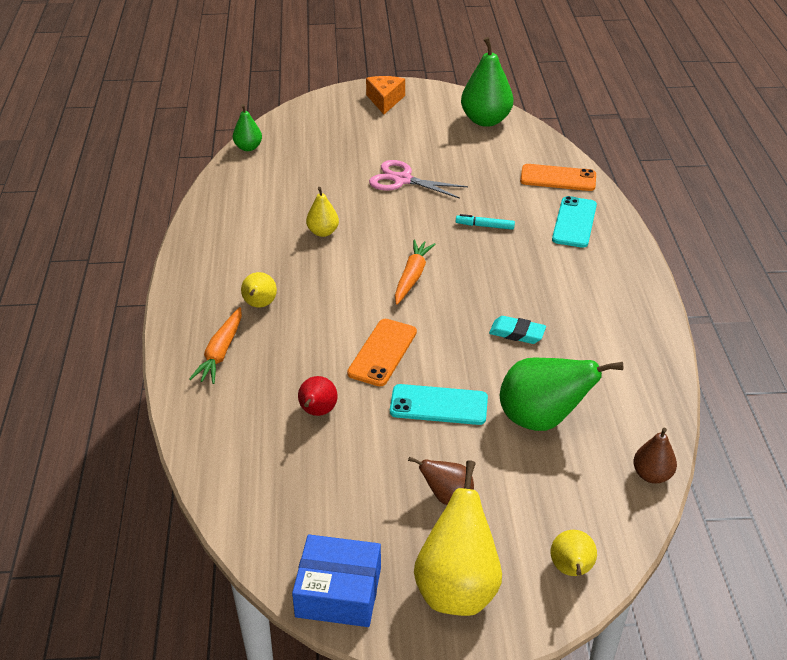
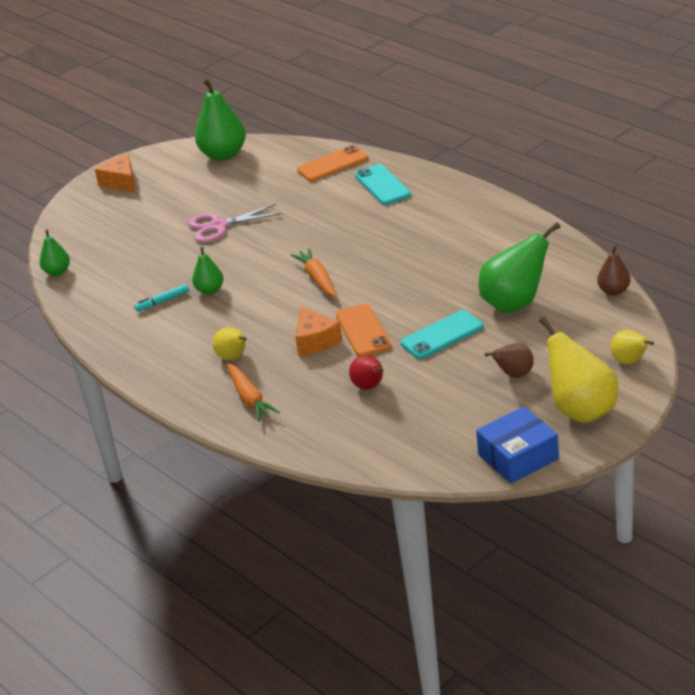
camera: 35 degrees left, 5 degrees down
yellow pear [306,187,339,237] -> green pear [192,247,223,295]
turquoise marker [456,214,515,230] -> turquoise marker moved to [135,284,189,312]
turquoise eraser [489,316,546,344] -> none
none -> orange cheese [296,307,342,356]

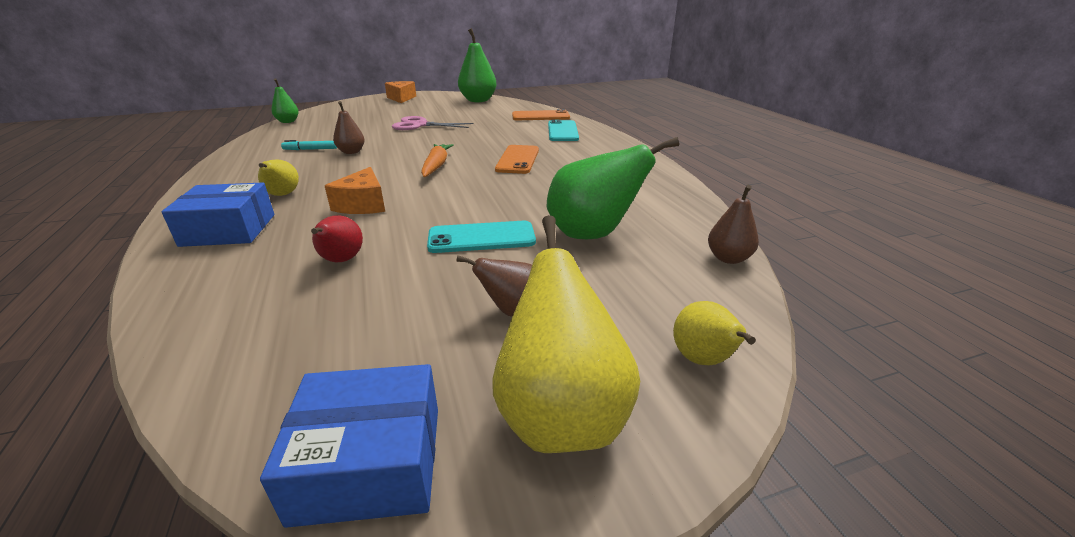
camera: 20 degrees right, 5 degrees down
green pear [192,247,223,295] -> brown pear [333,101,365,154]
orange carrot [227,363,280,422] -> blue box [162,182,274,247]
orange phone [336,304,392,357] -> orange phone moved to [495,145,539,174]

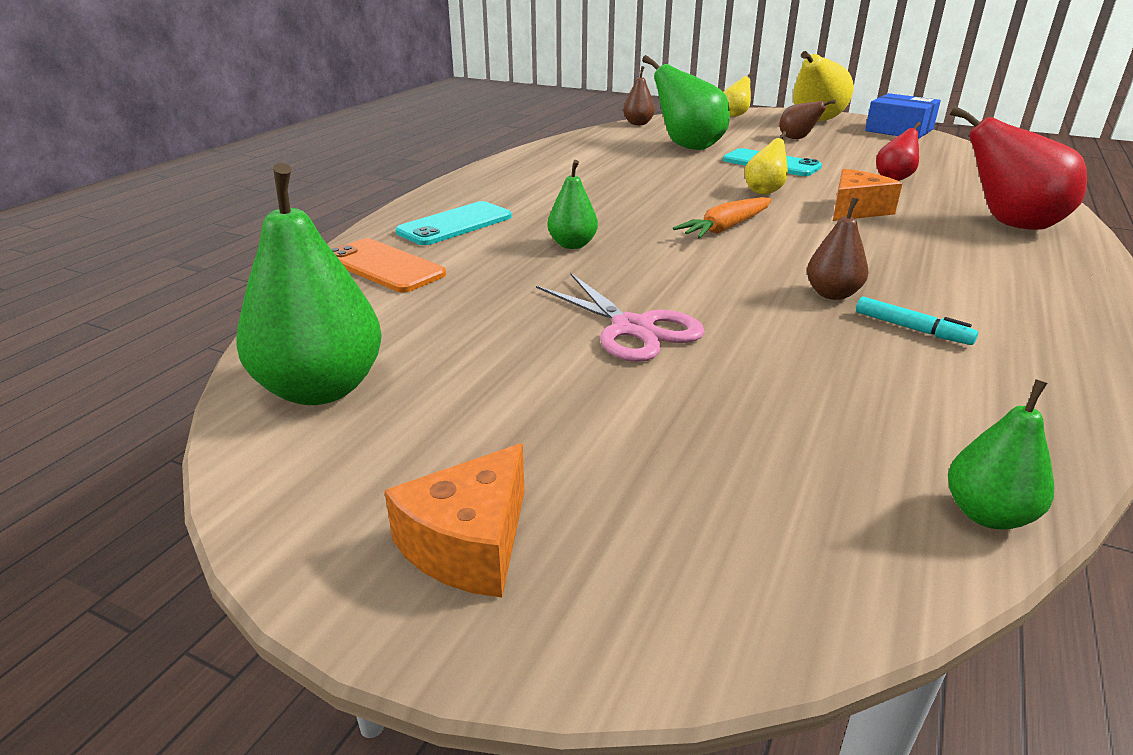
camera: 135 degrees left, 0 degrees up
blue box [162,182,274,247] -> red pear [950,106,1087,230]
yellow pear [258,159,299,196] -> yellow pear moved to [745,131,788,195]
orange phone [495,145,539,174] -> none
none -> green pear [548,160,598,249]

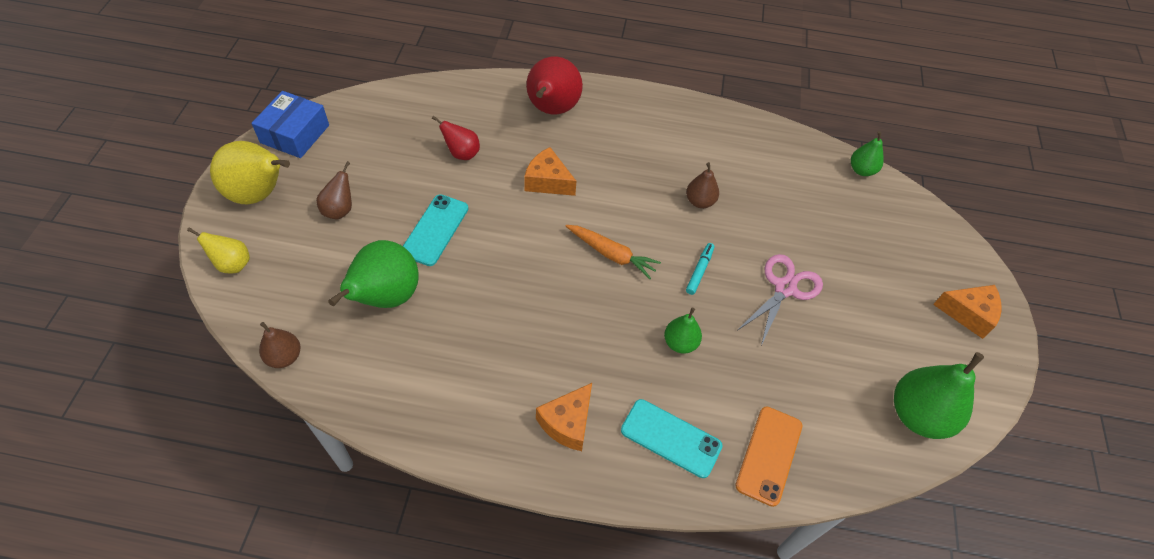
camera: 110 degrees left, 25 degrees up
yellow pear [745,131,788,195] -> none
turquoise marker [856,297,978,345] -> turquoise marker moved to [686,243,714,295]
none -> orange cheese [536,383,592,451]

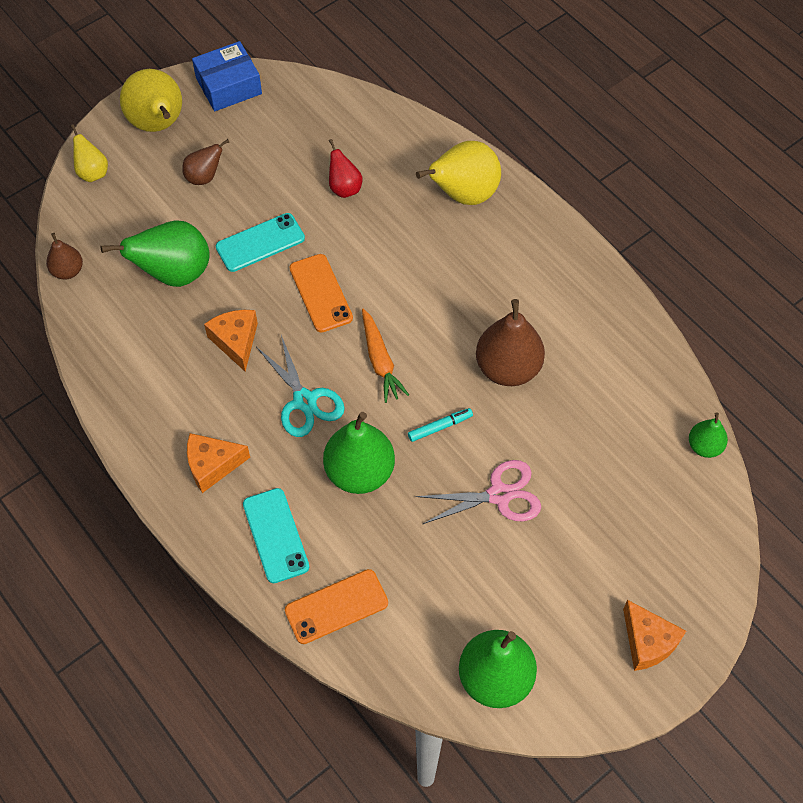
camera: 45 degrees right, 5 degrees up
orange cheese [524,147,576,196] -> orange cheese moved to [204,310,258,371]
red pear [526,56,583,114] -> yellow pear [416,141,501,205]
green pear [664,308,702,354] -> green pear [323,412,395,494], size x1.84
brown pear [686,162,719,208] -> brown pear [476,299,545,386], size x1.84
none -> turquoise scissors [257,335,345,437]
none -> orange phone [289,254,353,332]

